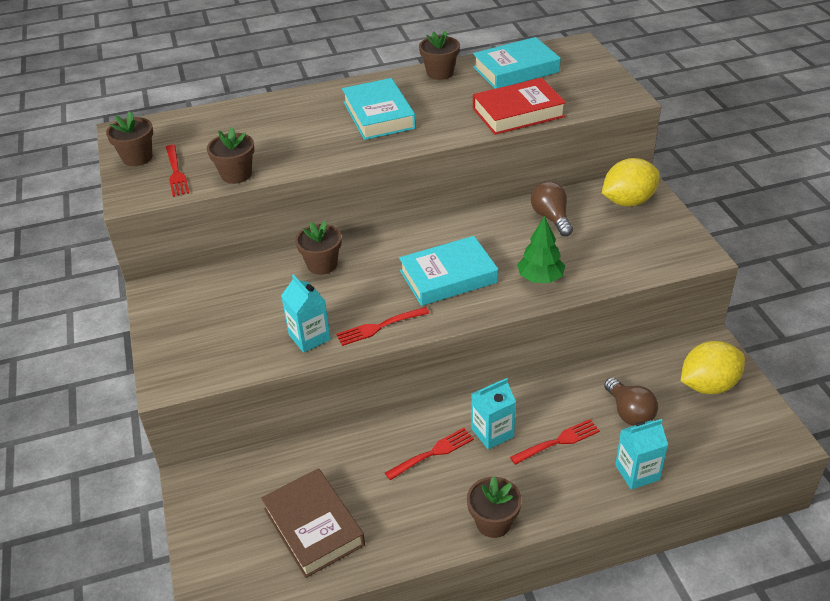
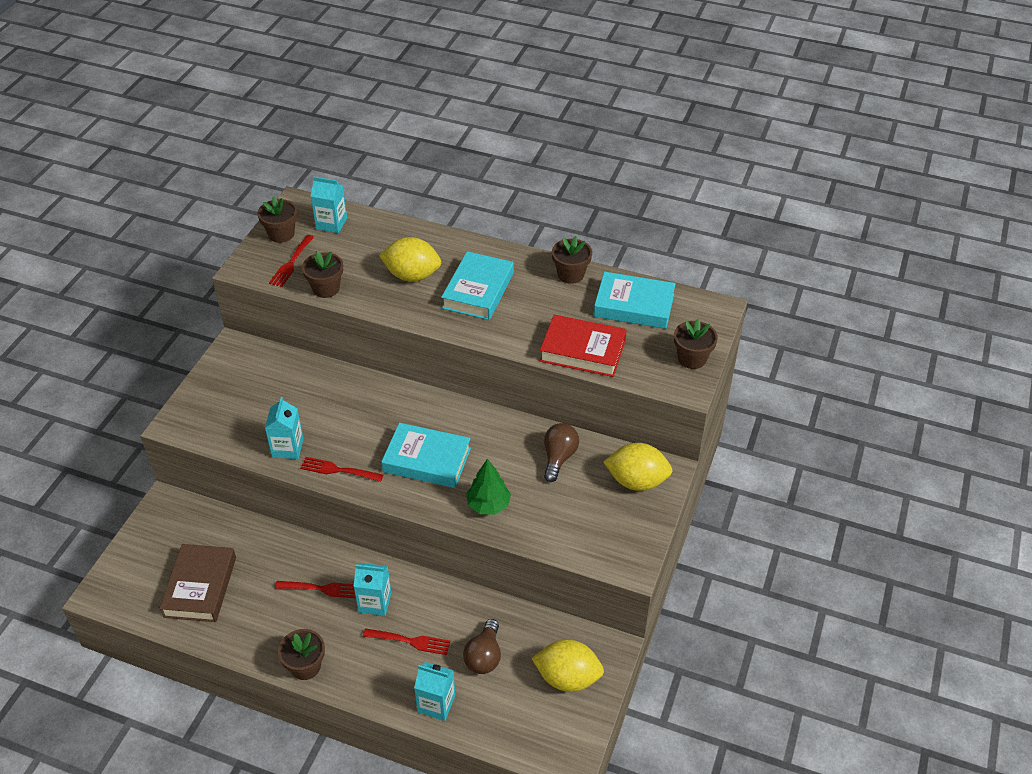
camera: 35 degrees right, 5 degrees up
brown flower pot [295,221,342,275] -> brown flower pot moved to [674,319,718,369]
none -> turquoise carton [311,176,347,233]
none -> yellow lemon [379,237,441,282]

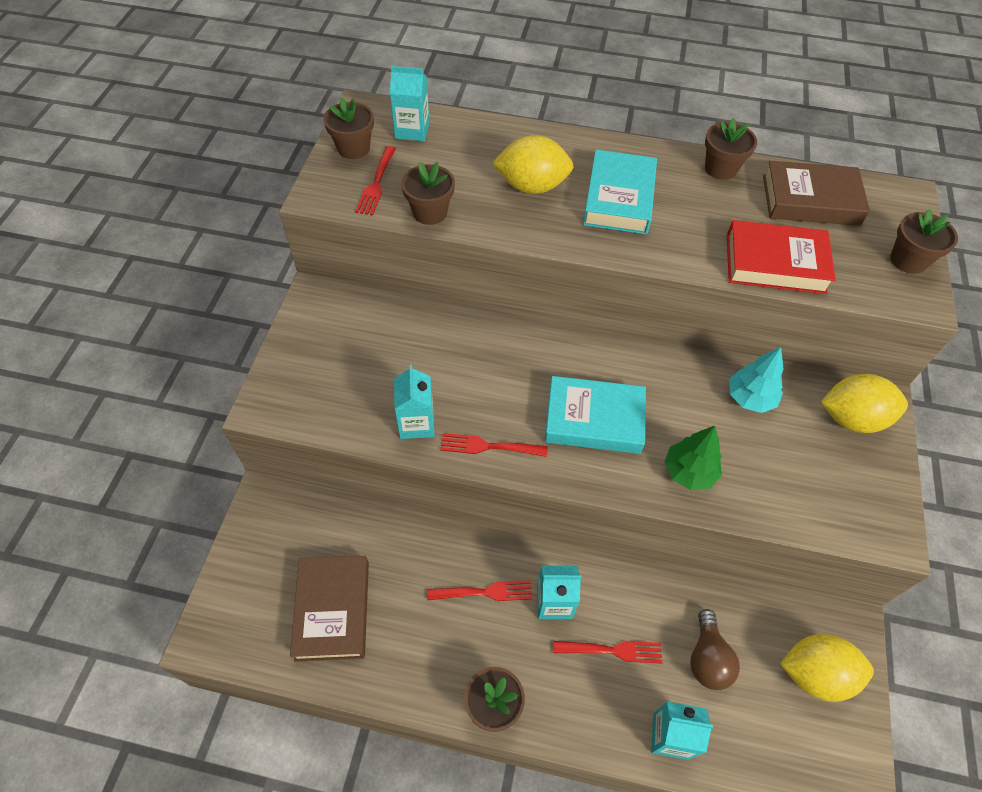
camera: 10 degrees left, 10 degrees up
brown light bulb [544,423,579,482] -> turquoise tree [729,347,784,413]
turquoise book [594,272,676,329] -> brown book [763,161,870,226]

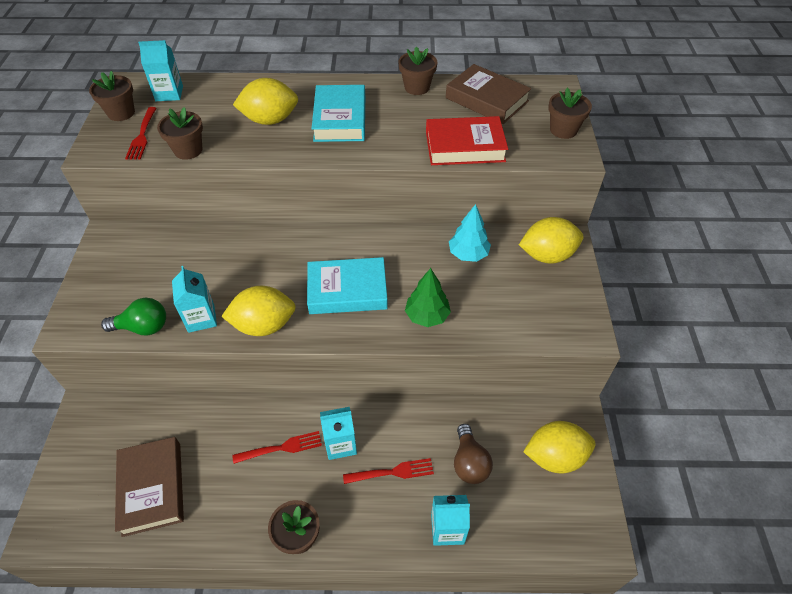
camera: 10 degrees left, 5 degrees down
red fork [440,433,548,457] -> yellow lemon [221,286,296,336]
brown book [763,161,870,226] -> brown book turned 45 degrees clockwise [446,64,531,124]
none -> green light bulb [101,298,166,335]

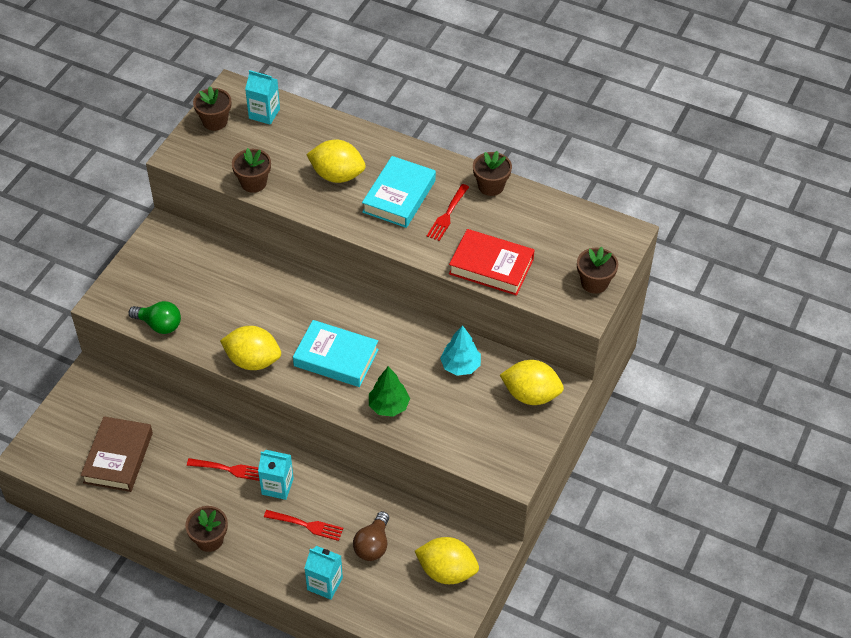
camera: 25 degrees right, 0 degrees up
red fork [125,107,156,159] -> red fork moved to [427,184,469,241]
turquoise carton [172,266,217,333] -> none
brown book [446,64,531,124] -> none

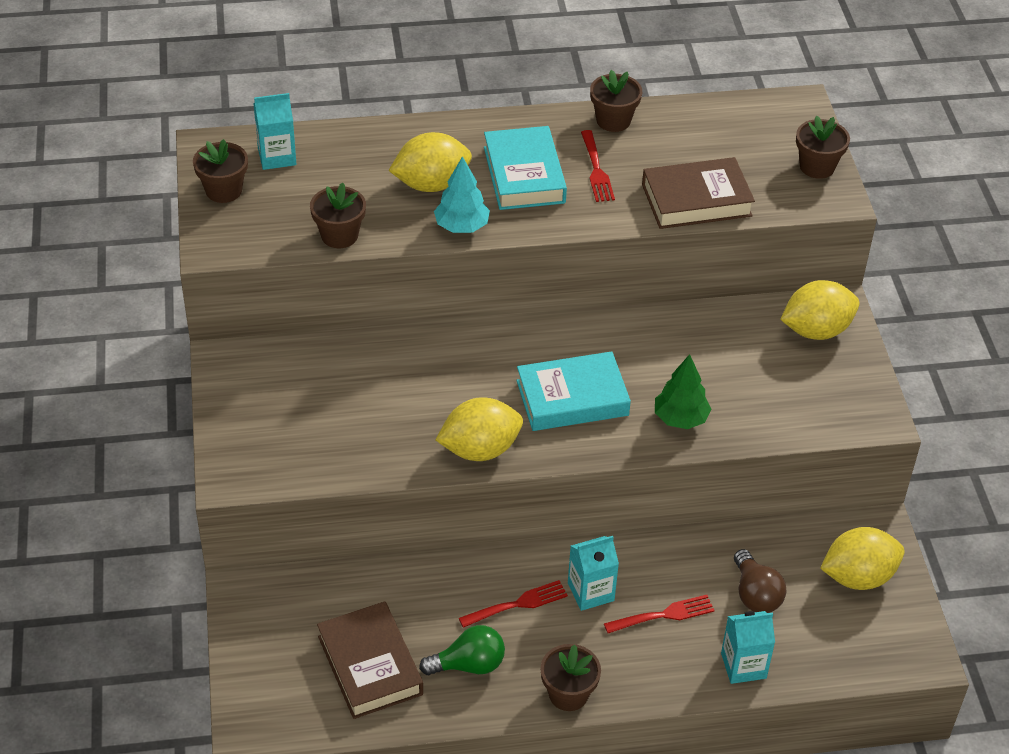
camera: 35 degrees left, 5 degrees down
green light bulb [129,301,181,334] -> green light bulb moved to [419,625,505,675]
turquoise tree [440,325,481,376] -> turquoise tree moved to [434,156,490,233]
red book [449,229,535,296] -> brown book [642,157,755,229]

